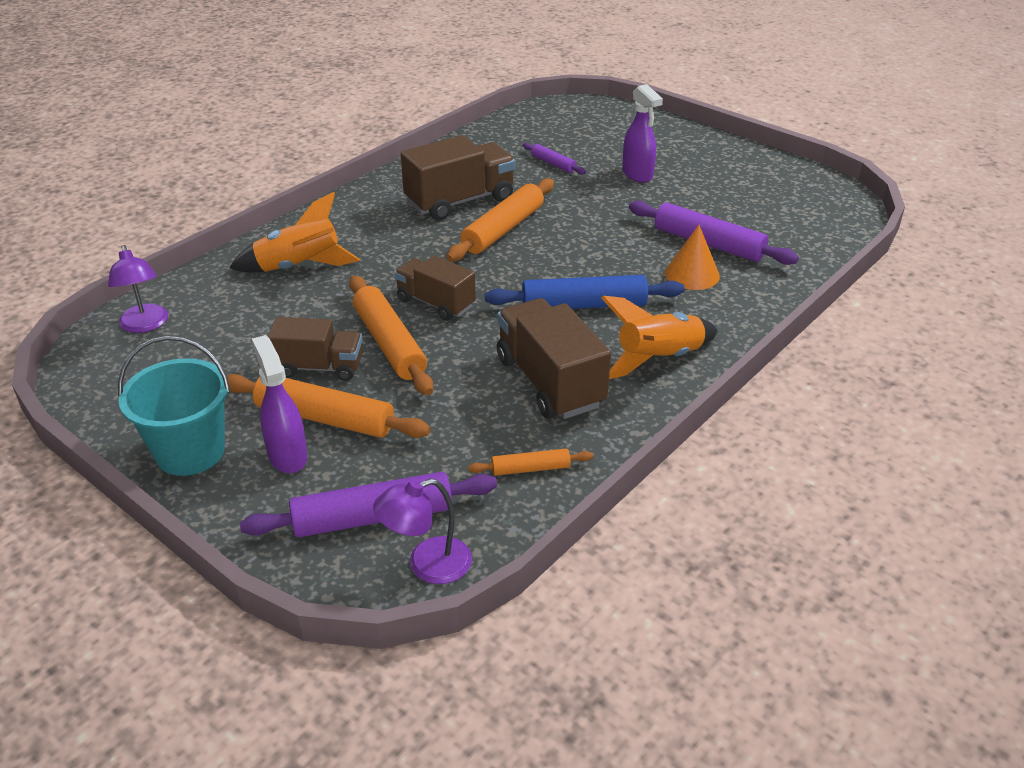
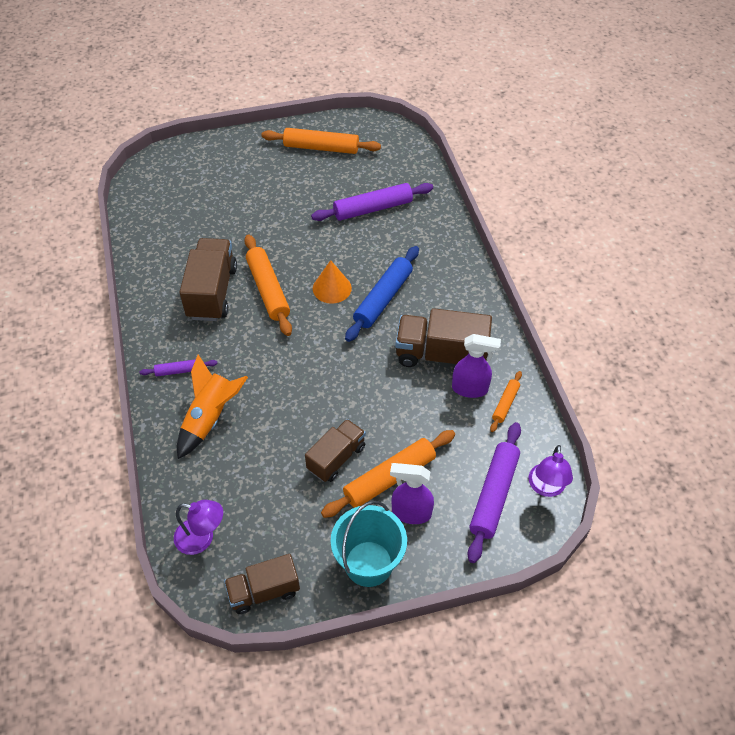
camera: 55 degrees left, 15 degrees up
orange rolling pin [349,275,433,395] -> orange rolling pin moved to [261,128,381,154]
brown truck [394,255,476,321] -> brown truck moved to [224,554,300,614]
purple rolling pin [523,143,586,175] -> purple rolling pin moved to [140,359,217,376]
orange rocket [601,296,718,379] -> none
purple spray bottle [622,84,663,183] -> purple spray bottle moved to [452,334,501,398]
orange cone [665,225,720,290] -> orange cone moved to [313,260,352,304]

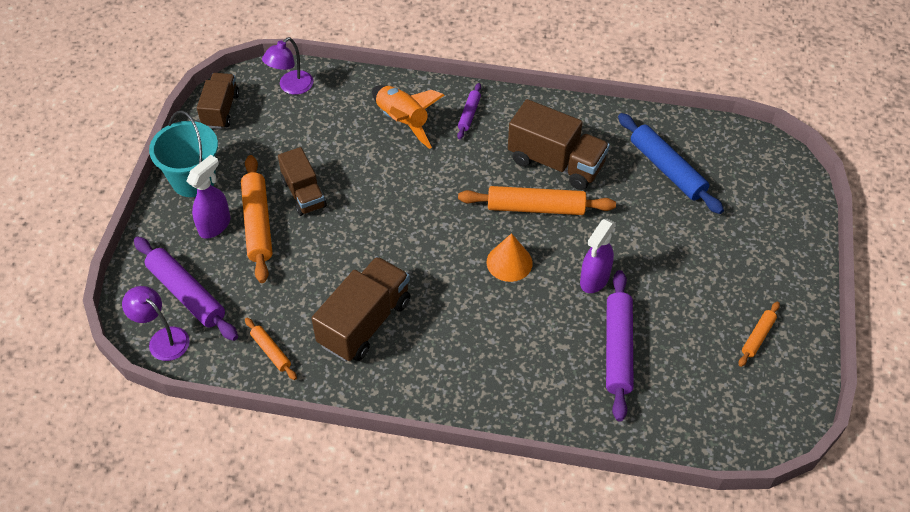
camera: 115 degrees right, 0 degrees up
orange rolling pin [261,128,381,154] -> orange rolling pin [739,301,780,367], size x0.52
blue rolling pin [345,246,419,342] -> blue rolling pin moved to [618,113,724,214]
purple spray bottle [452,334,501,398] -> purple spray bottle moved to [580,219,616,293]

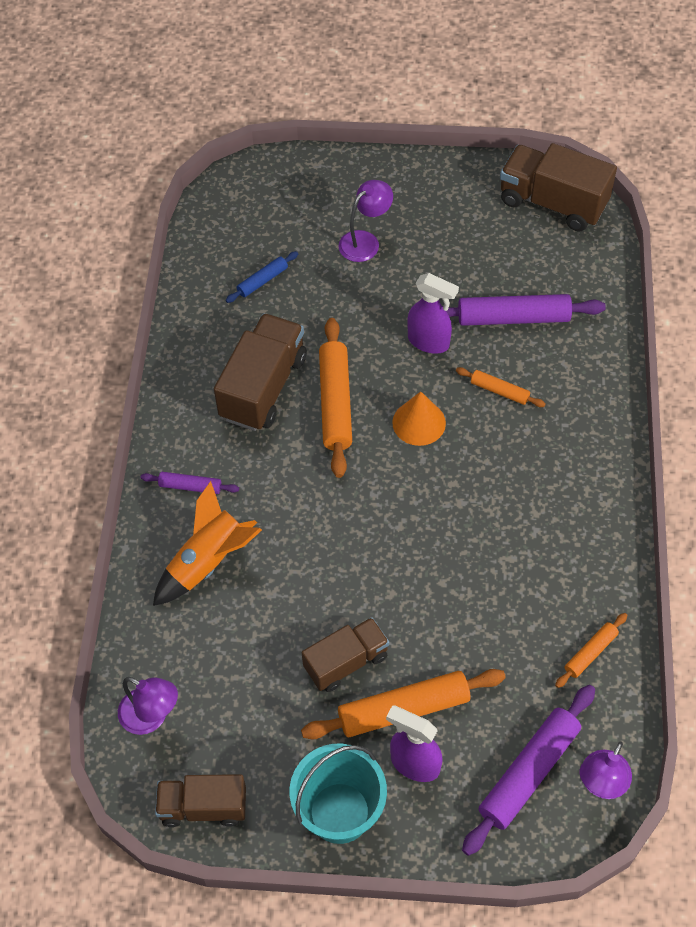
camera: 95 degrees left, 5 degrees up
brown truck [312,257,410,362] -> brown truck moved to [500,143,617,232]
blue rolling pin [618,113,724,214] -> blue rolling pin [226,251,298,303], size x0.52
orange rolling pin [739,301,780,367] -> orange rolling pin moved to [456,367,546,407]
none -> purple lamp [339,180,393,262]

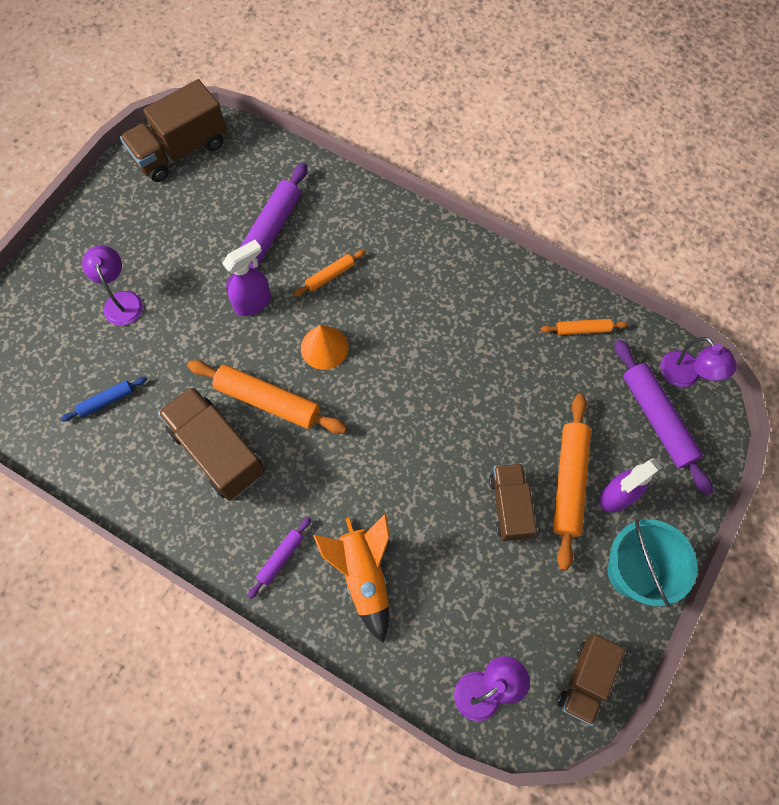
camera: 65 degrees left, 10 degrees up
blue rolling pin [226,251,298,303] -> blue rolling pin turned 75 degrees clockwise [61,377,147,422]
orange rolling pin [555,613,628,688] -> orange rolling pin turned 75 degrees counterclockwise [540,319,628,335]

